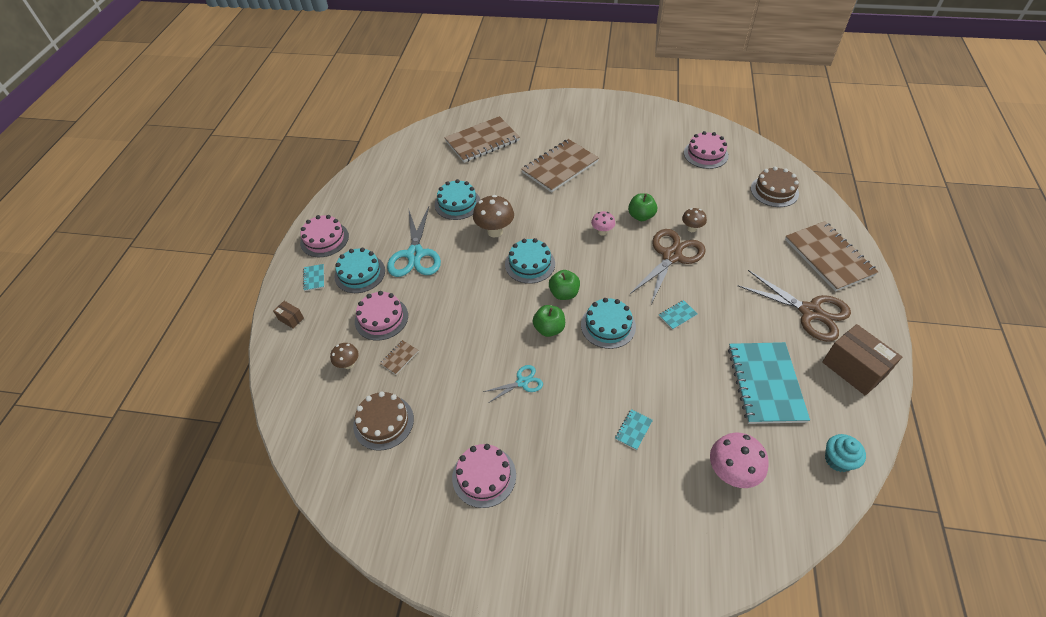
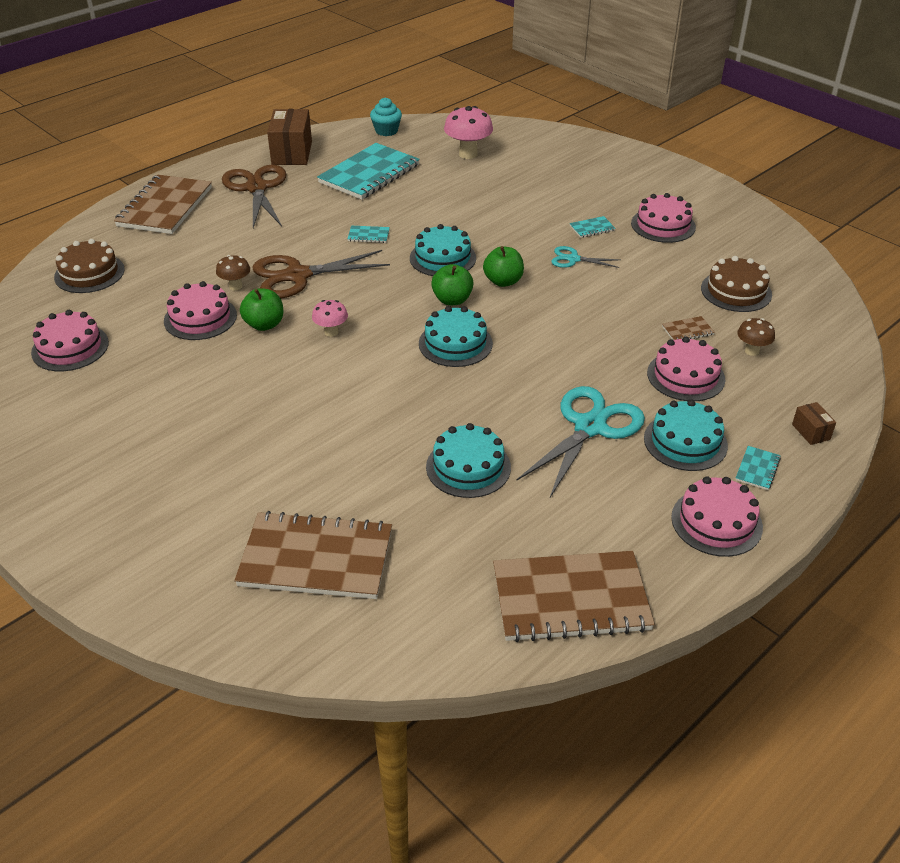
camera: 145 degrees left, 10 degrees down
brown mushroom [473,195,514,237] -> none
brown notebook [522,139,599,193] -> brown notebook moved to [493,551,655,642]
turquoise notebook [615,409,653,450] -> turquoise notebook moved to [569,216,616,238]
none -> pink cake [164,281,237,340]

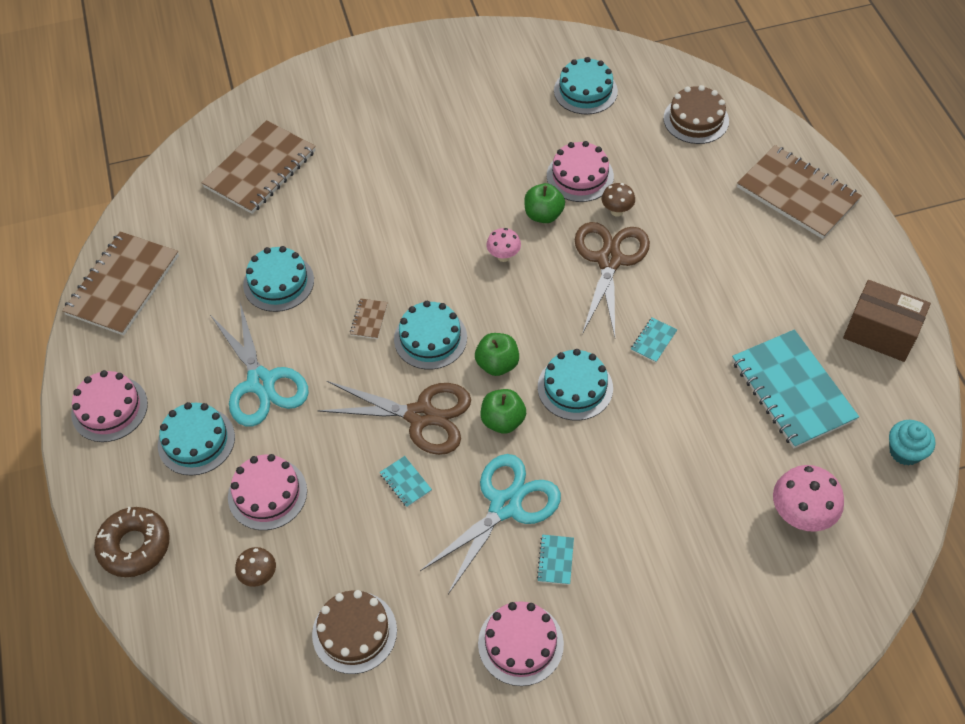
camera: 120 degrees right, 15 degrees up
pink cake [31,310,109,371] -> turquoise cake [554,57,618,114]
brown scissors [222,165,286,228] -> brown scissors moved to [317,381,471,455]
turquoise scissors [551,246,620,268] -> turquoise scissors [420,454,561,594], size x1.94
brown notebook [662,316,715,340] -> brown notebook moved to [350,298,388,339]
turquoise notebook [735,446,781,490] -> turquoise notebook moved to [380,456,432,507]
brown box [792,402,836,445] -> brown donut [94,507,170,577]

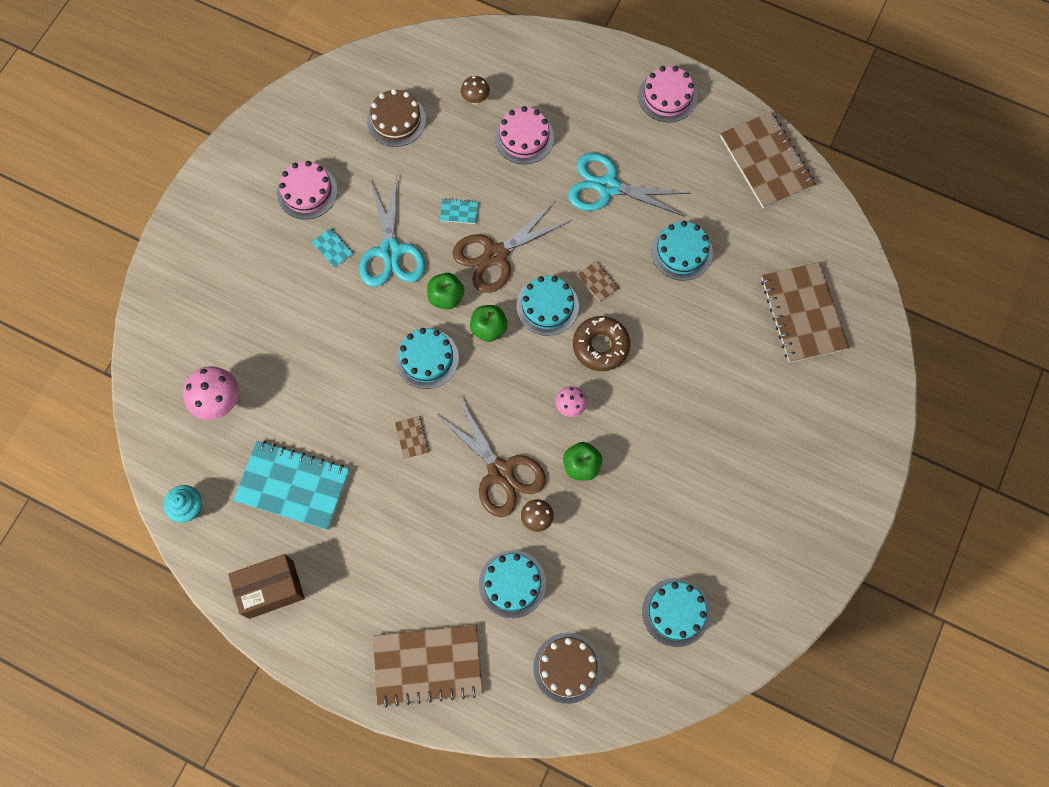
camera: 130 degrees right, 15 degrees up
brown donut [94,507,170,577] -> brown donut moved to [573,316,630,371]
turquoise cake [158,402,235,476] -> turquoise cake moved to [479,550,546,618]
pink cake [547,141,614,202] -> none
turquoise notebook [631,317,677,363] -> brown notebook [395,416,429,459]

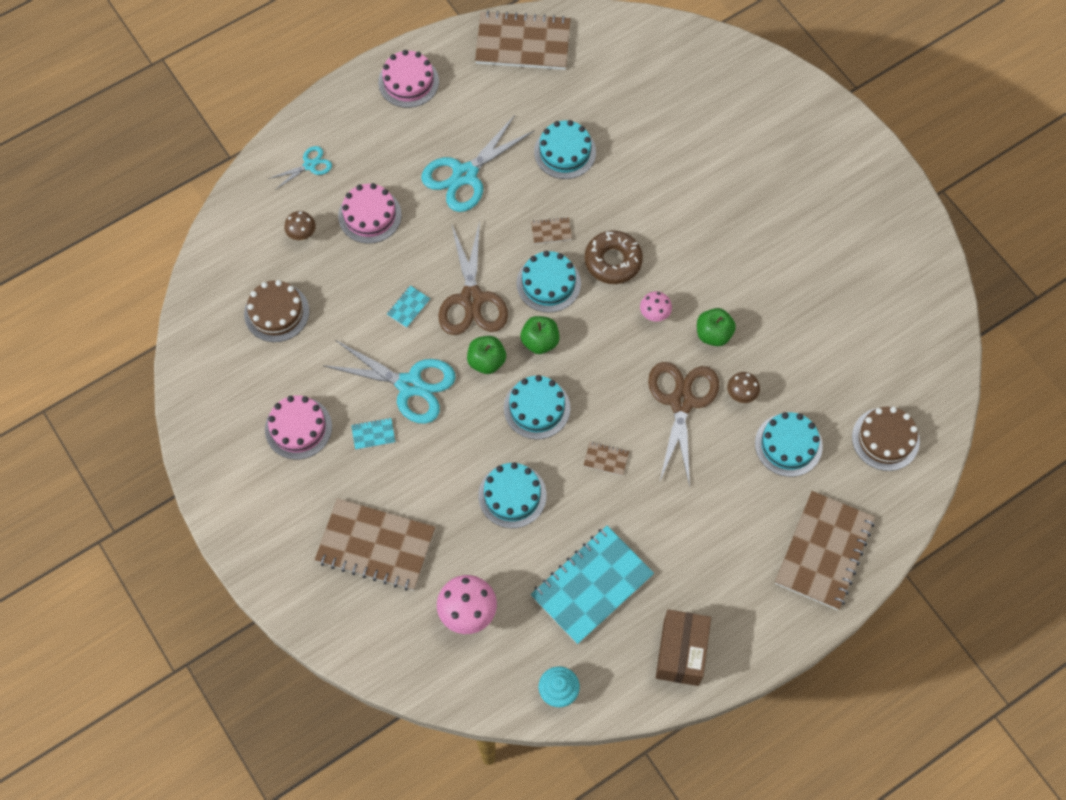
camera: 60 degrees left, 5 degrees down
brown scissors [436,397,546,517] -> brown scissors turned 75 degrees counterclockwise [648,362,719,487]
turquoise cake [642,578,710,647] -> turquoise cake moved to [478,462,547,528]
brown notebook [761,262,849,363] -> brown notebook moved to [315,498,436,591]
none -> turquoise scissors [268,146,332,190]

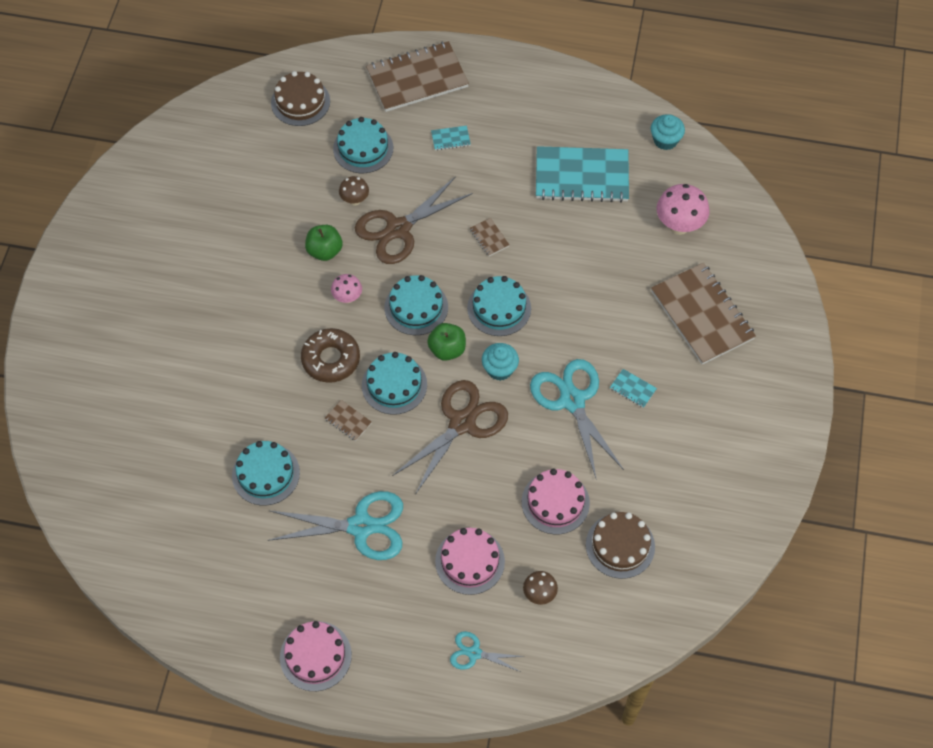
camera: 135 degrees left, 5 degrees down
pink cake [265,396,332,459] -> pink cake moved to [522,469,590,534]
turquoise notebook [387,285,430,328] -> turquoise notebook moved to [431,126,471,151]
green apple [467,336,506,374] -> turquoise cupcake [482,343,519,381]
brown notebook [475,11,571,70] -> none
turquoise cake [478,462,547,528] -> turquoise cake moved to [385,275,448,335]
brown box [656,609,711,686] -> none

